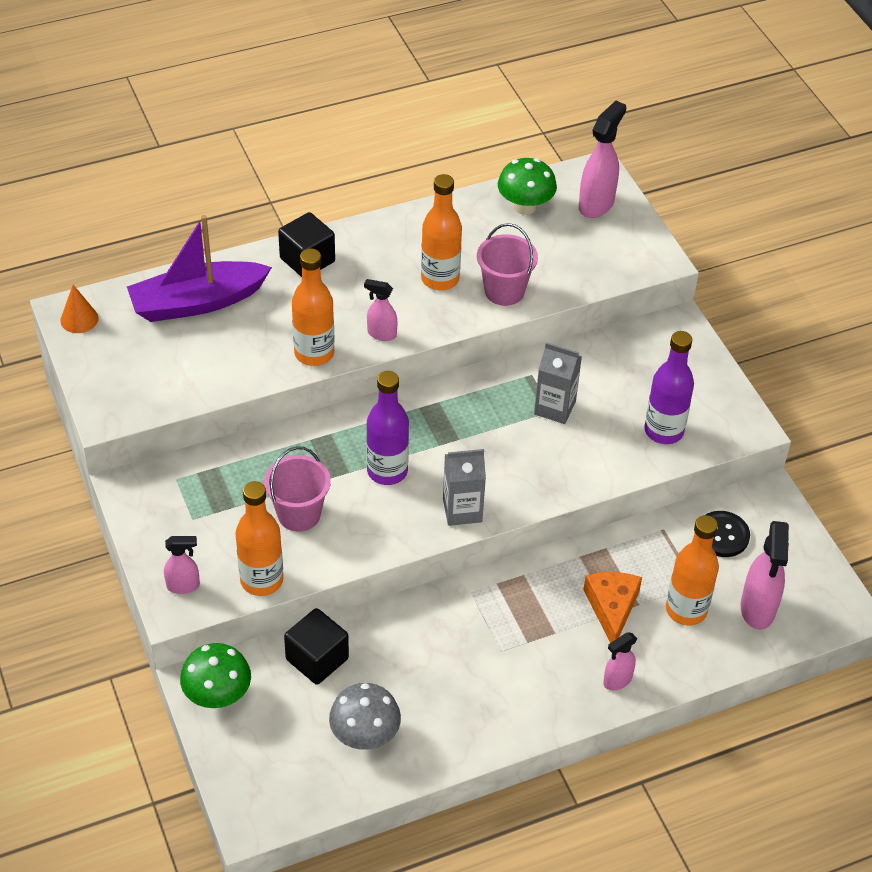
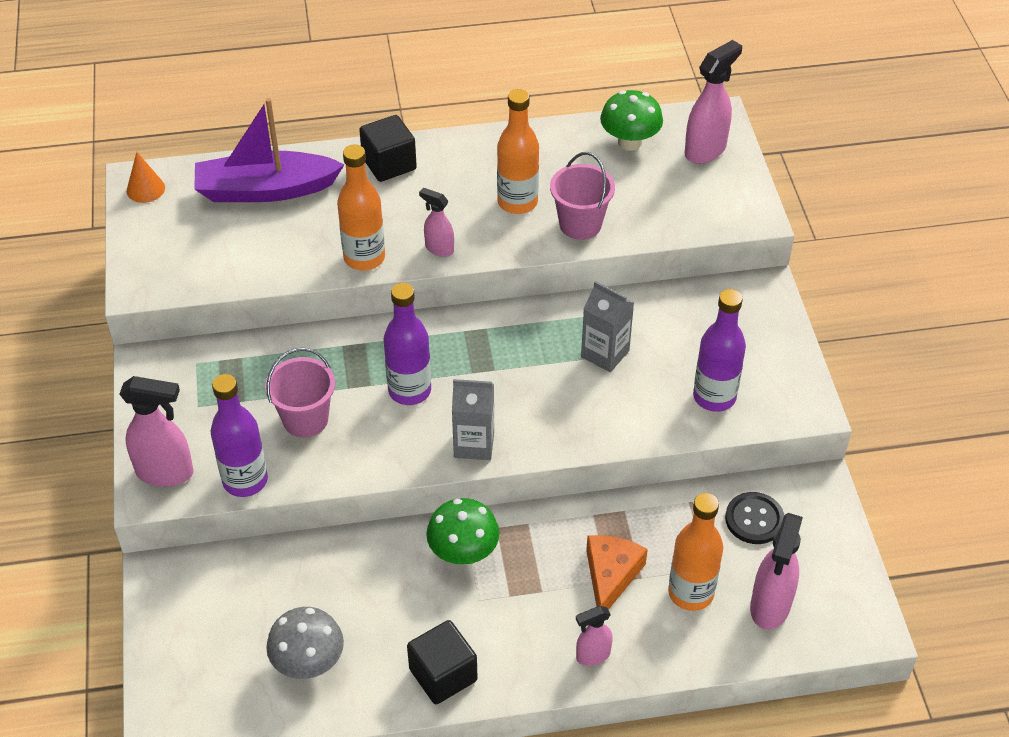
camera: 15 degrees right, 0 degrees up
pink spray bottle [164,536,200,594] -> pink spray bottle [120,376,194,487], size x1.72
green mushroom [180,643,251,708] -> green mushroom moved to [426,498,500,565]
orange bottle [235,481,283,596] -> purple bottle [211,374,268,497]
black cube [284,608,349,685] -> black cube moved to [407,620,478,704]

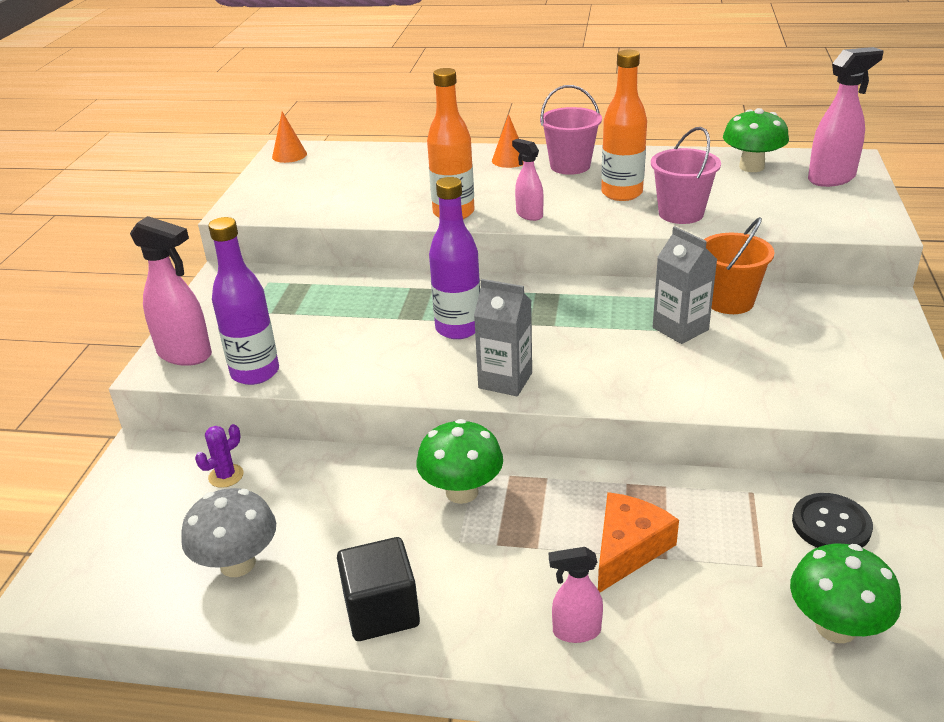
camera: 20 degrees right, 15 degrees down
purple boat [194,98,344,202] -> none
pink bucket [265,348,335,437] -> pink bucket moved to [540,85,602,175]
black cube [359,115,417,182] -> orange cone [492,114,524,168]
orange bottle [668,493,723,611] -> none
purple bottle [693,289,746,412] -> none
pink spray bottle [750,513,803,630] -> green mushroom [790,544,901,643]
none -> purple cactus [195,424,244,488]
none -> orange bucket [704,217,775,314]

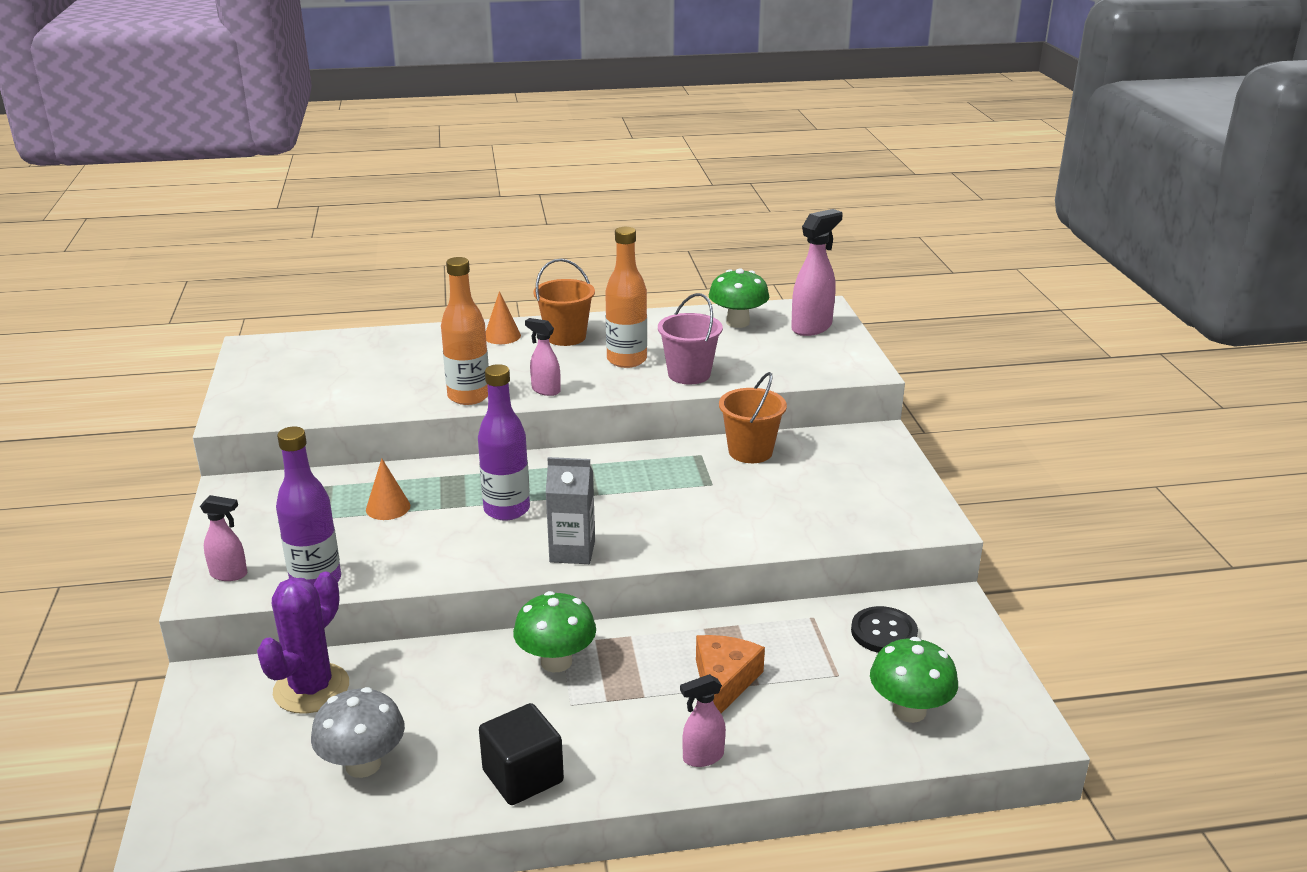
camera: 20 degrees left, 5 degrees down
pink spray bottle [130,216,212,366] -> pink spray bottle [200,495,247,581], size x0.58
purple cactus [195,424,244,488] -> purple cactus [257,571,349,714], size x2.09
orange cone [272,112,307,163] -> orange cone moved to [366,458,410,520]
pink bucket [540,85,602,175] -> orange bucket [533,259,595,346]
grey carton [653,226,717,344] -> none

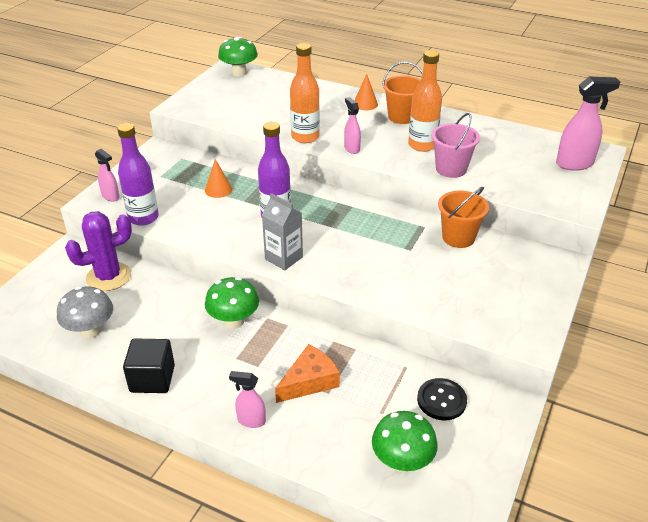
camera: 35 degrees right, 10 degrees up
green mushroom [709,268,769,328] -> green mushroom moved to [218,37,258,77]

